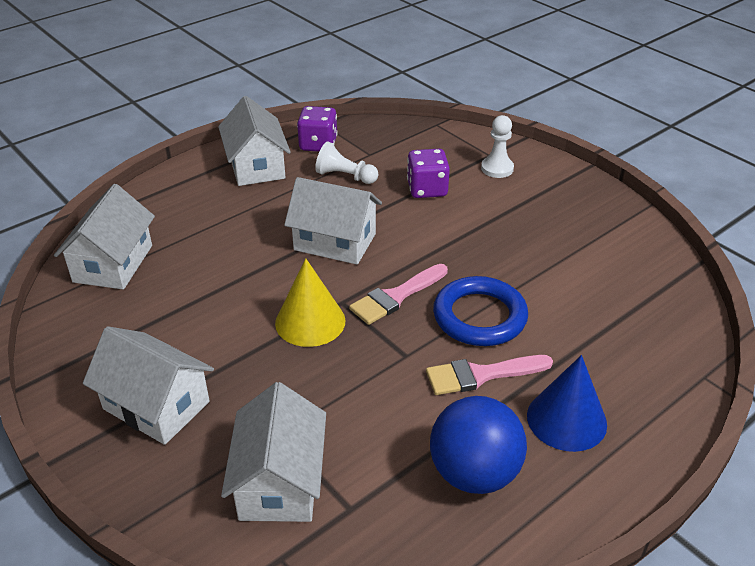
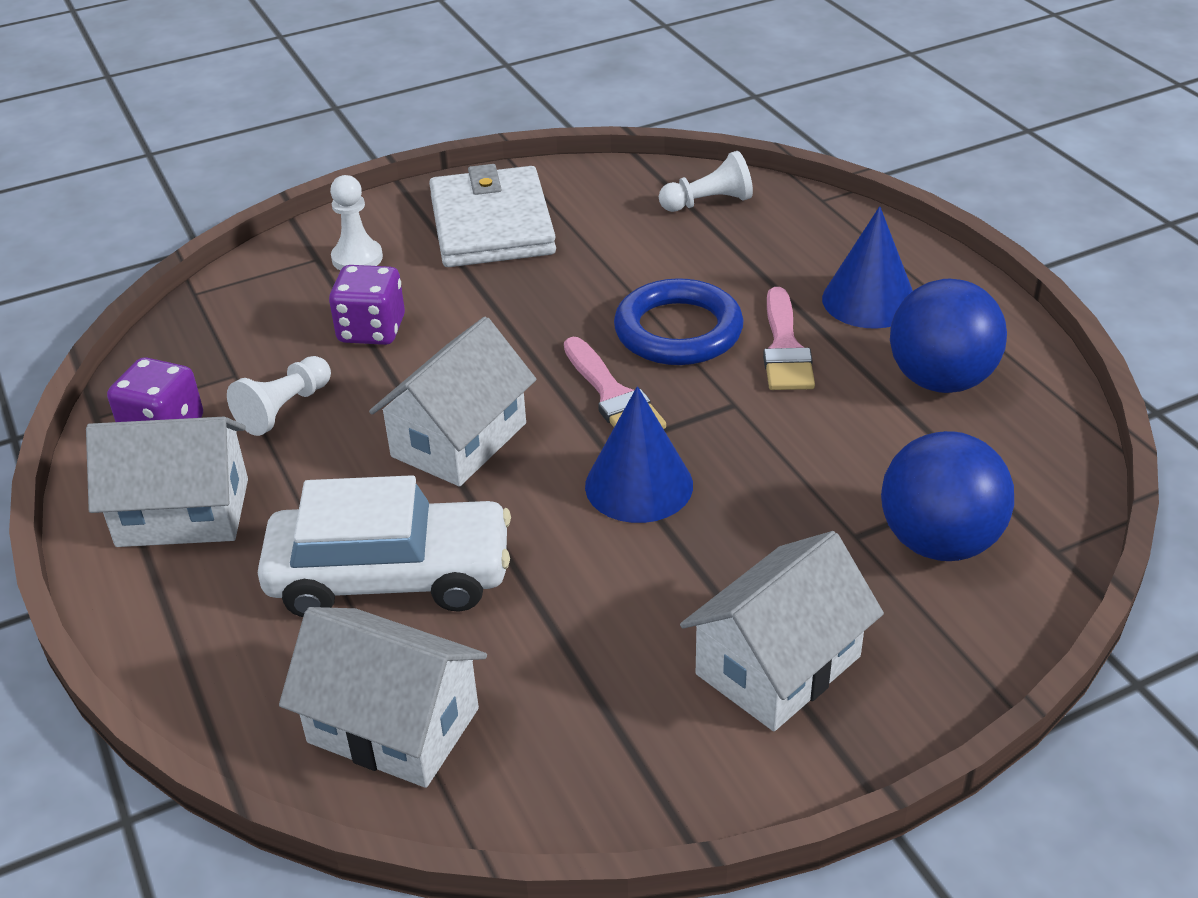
camera: 75 degrees left, 0 degrees up
white house [221,382,326,522] -> blue ball [881,431,1014,561]
yellow cone [275,258,345,347] -> blue cone [585,386,693,523]
none -> white car [258,475,511,617]
none -> white wallet [429,164,556,267]
none -> white pawn [659,151,753,212]

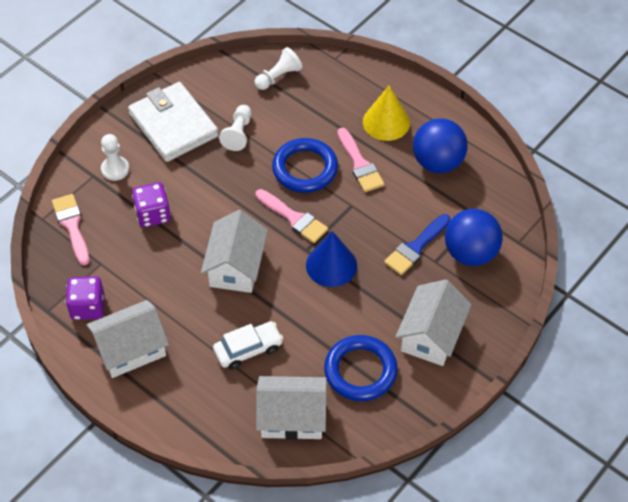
camera: 25 degrees left, 15 degrees up
white pawn [227,356,331,436] -> white pawn moved to [219,105,252,151]
white car [258,475,511,617] -> white car [213,321,284,370], size x0.60
blue cone [822,206,913,329] -> yellow cone [363,85,410,141]
none -> pink brush [52,194,90,265]
none -> blue ring [324,335,398,401]
none -> blue brush [384,214,450,275]

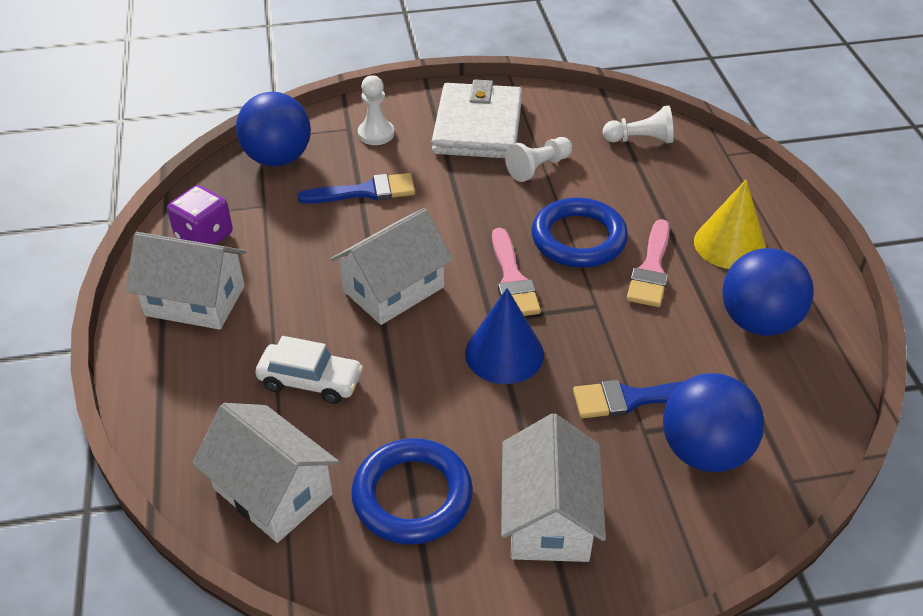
camera: 40 degrees right, 10 degrees down
pink brush [52,194,90,265] -> blue ball [236,92,311,167]
purple dice [132,182,171,228] -> blue brush [298,173,415,204]
white house [395,279,472,366] -> white house turned 60 degrees counterclockwise [501,414,606,562]

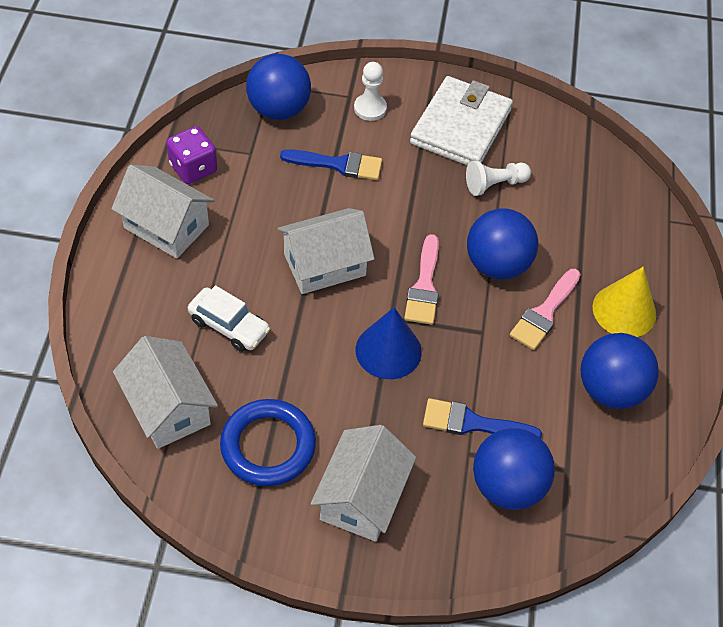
camera: 15 degrees right, 10 degrees up
blue ring [531,198,628,268] -> blue ball [467,208,538,279]
white pawn [603,106,674,144] -> none

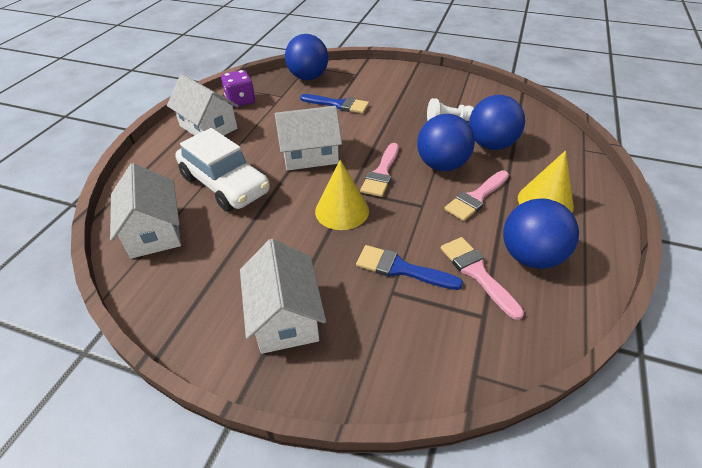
camera: 15 degrees right, 10 degrees down
white car [188,285,270,352] -> white car [176,128,270,212], size x1.67
blue ring [220,399,316,486] -> none
white house [311,425,416,542] -> white house turned 45 degrees counterclockwise [240,239,326,354]
white pawn [354,62,387,121] -> none
blue cone [356,307,422,379] -> yellow cone [315,160,369,230]
white wallet [410,76,513,166] -> none
blue ball [473,428,555,510] -> blue ball moved to [469,95,525,150]
none -> pink brush [441,237,524,320]

